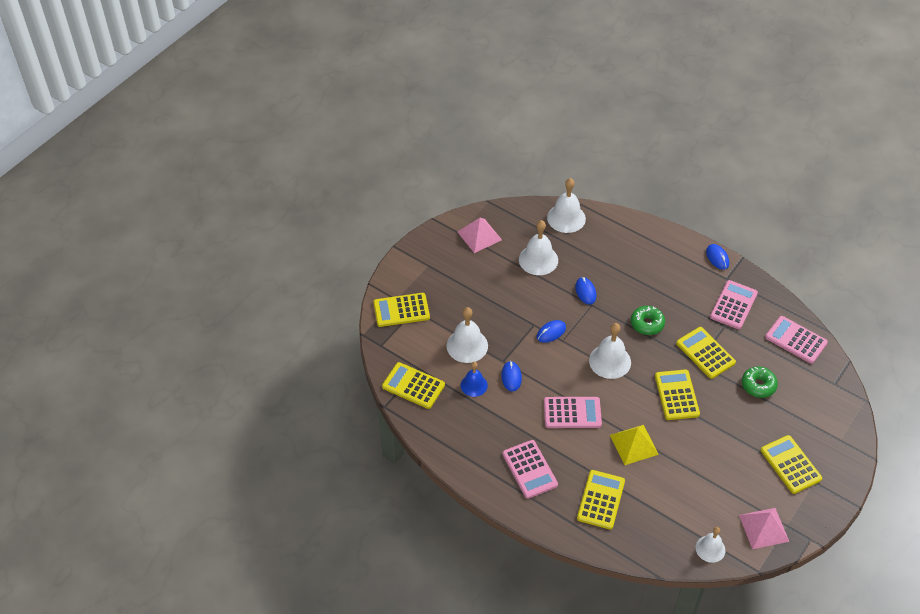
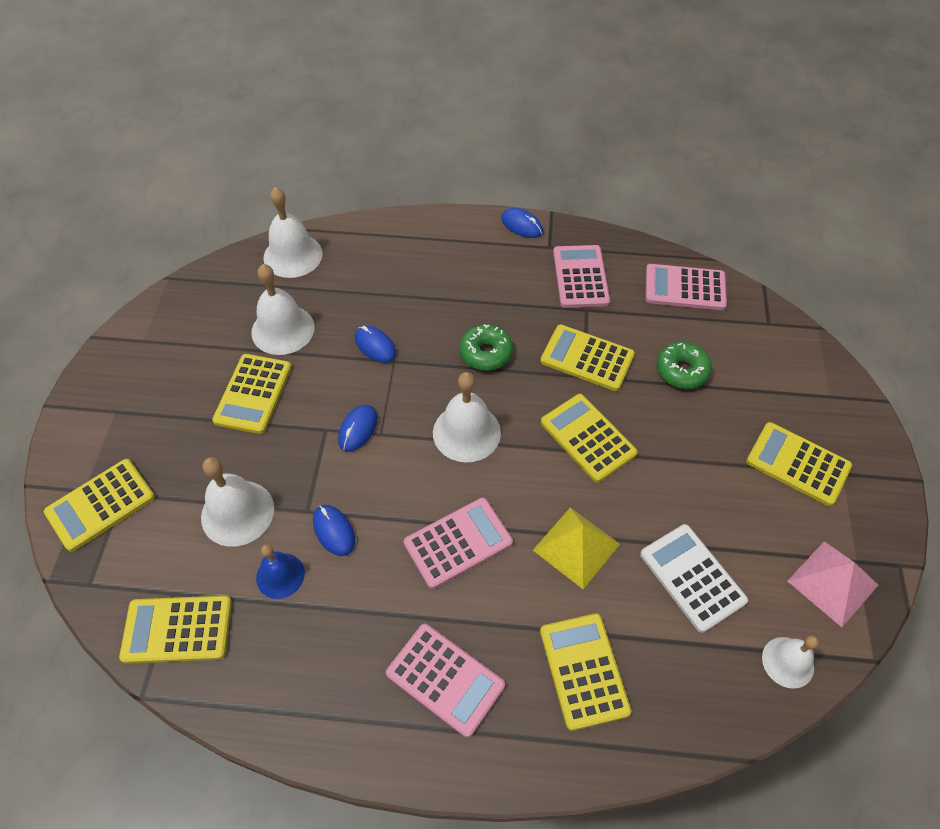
camera: 30 degrees left, 5 degrees up
pink pyramid [457,218,502,253] -> none
none -> yellow calculator [212,354,292,434]
none -> white calculator [640,524,748,633]

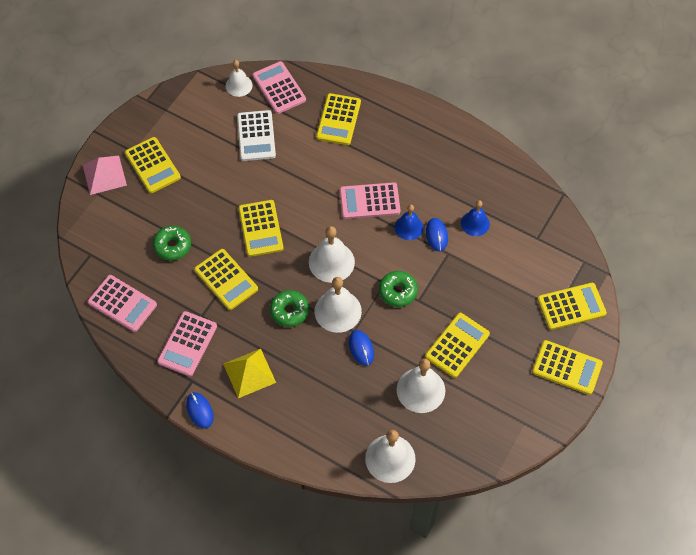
camera: 155 degrees left, 5 degrees up
yellow calculator [119,596,232,664] -> yellow calculator moved to [532,340,603,395]
white bell [201,457,274,547] -> white bell moved to [315,277,362,333]
blue mouse [338,405,378,452] -> green donut [379,271,418,307]
pink calculator [386,624,505,738] -> pink calculator moved to [253,61,306,114]
yellow pyramid [533,507,620,589] -> yellow pyramid moved to [223,349,276,398]
pink pyramid [787,541,878,627] -> pink pyramid moved to [83,156,127,195]
none -> blue bell [395,204,423,240]

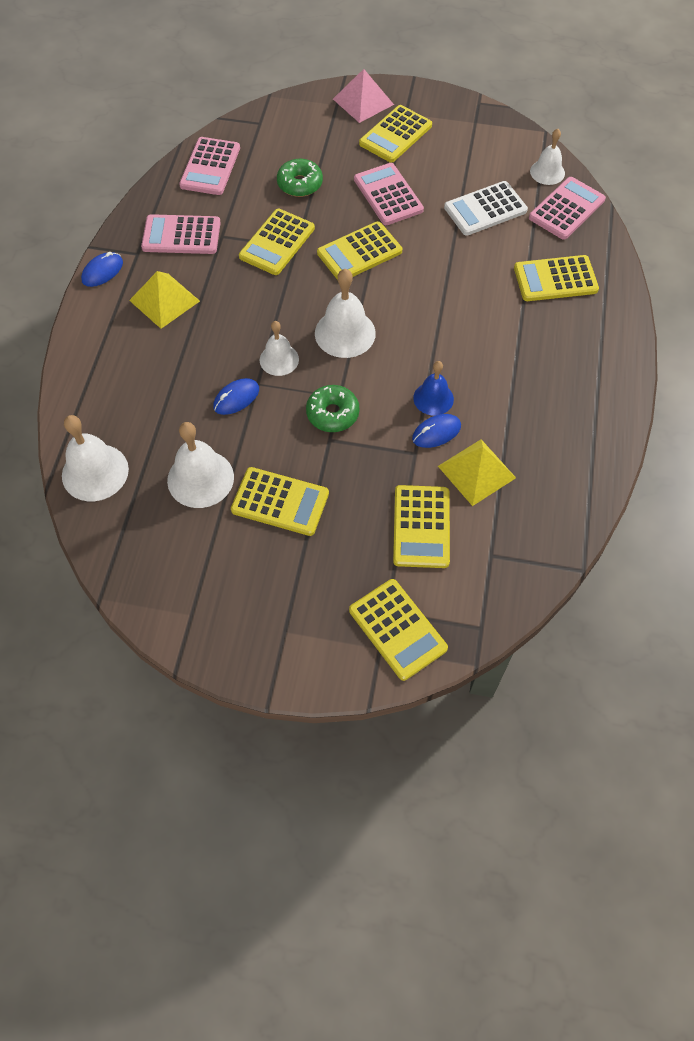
camera: 70 degrees right, 0 degrees up
green donut [270,290,309,327] -> none
white bell [315,277,362,333] -> white bell [260,321,299,376], size x0.64
pink calculator [340,182,401,219] -> pink calculator moved to [354,163,424,225]
blue bell [461,200,490,236] -> yellow pyramid [438,439,516,506]
yellow calculator [532,340,603,395] -> yellow calculator moved to [393,485,450,568]

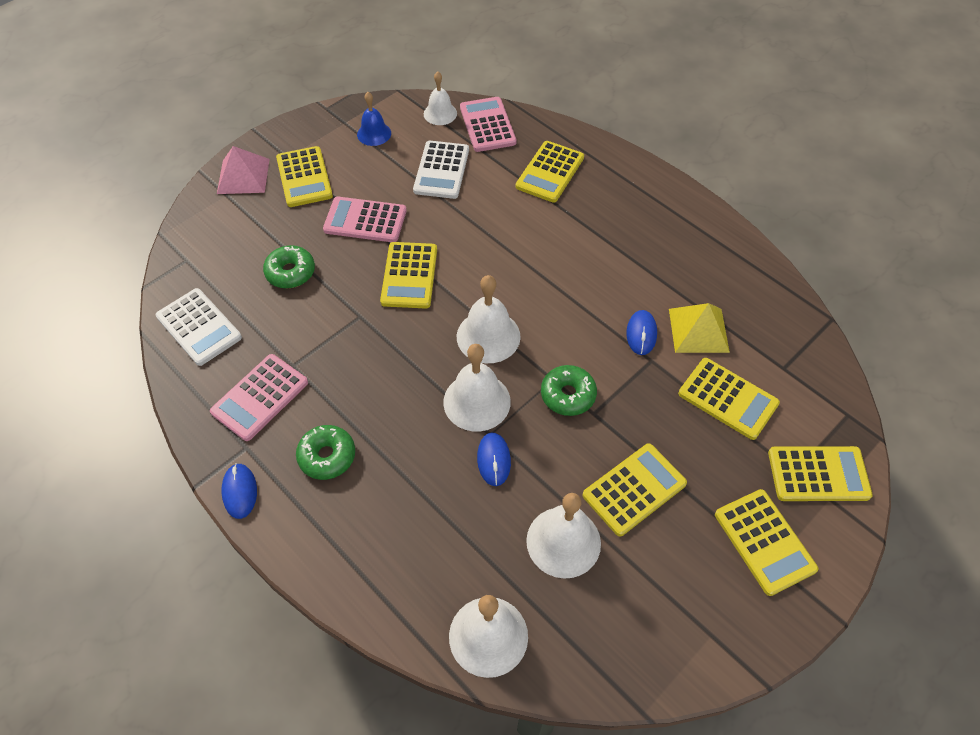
camera: 55 degrees left, 5 degrees down
yellow pyramid [129,271,200,329] -> green donut [296,425,355,480]
pink calculator [179,137,240,195] -> white calculator [155,288,242,366]
yellow calculator [239,209,315,275] -> yellow calculator moved to [715,489,818,596]
white bell [260,321,299,376] -> white bell [443,344,511,431], size x1.57
blue bell [413,361,454,416] -> blue bell moved to [357,92,391,146]

